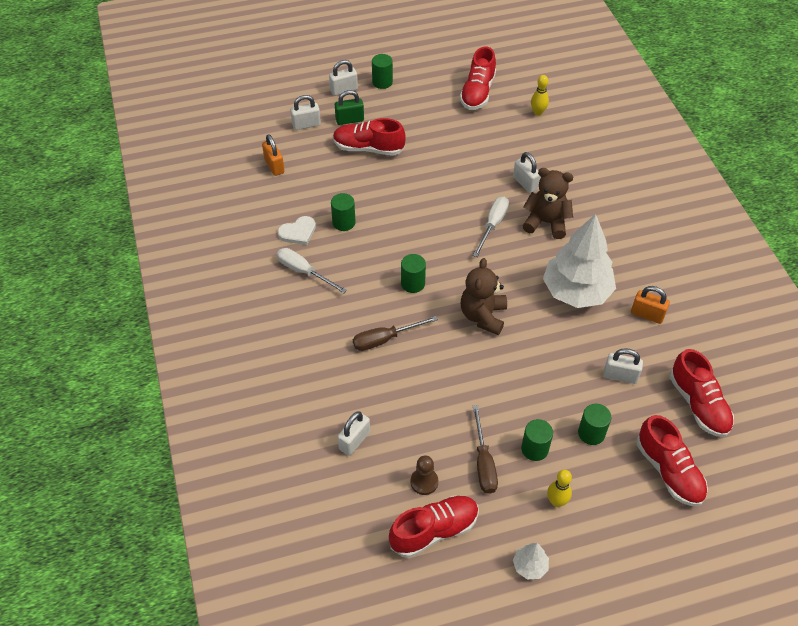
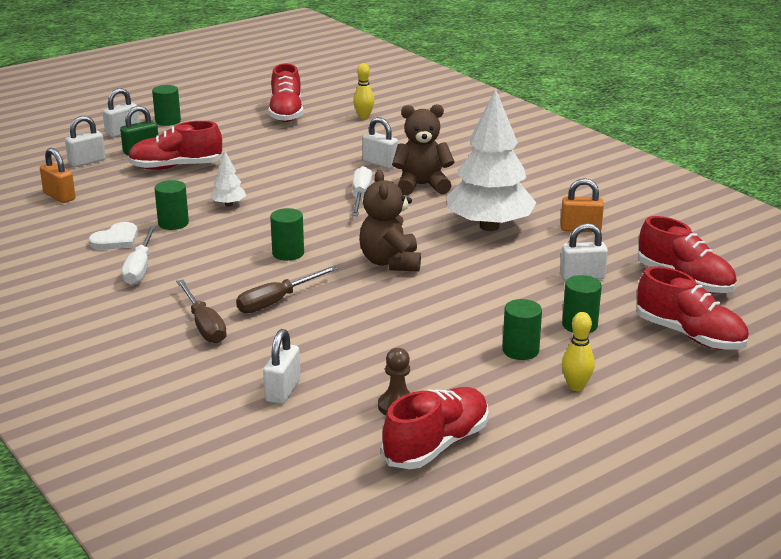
camera: 20 degrees left, 25 degrees down
white screwdriver [277,248,347,293] -> white screwdriver turned 105 degrees counterclockwise [122,226,156,285]
brown screwdriver [473,405,498,494] -> brown screwdriver moved to [176,280,227,343]
white tree [513,543,549,579] -> white tree moved to [210,151,246,206]

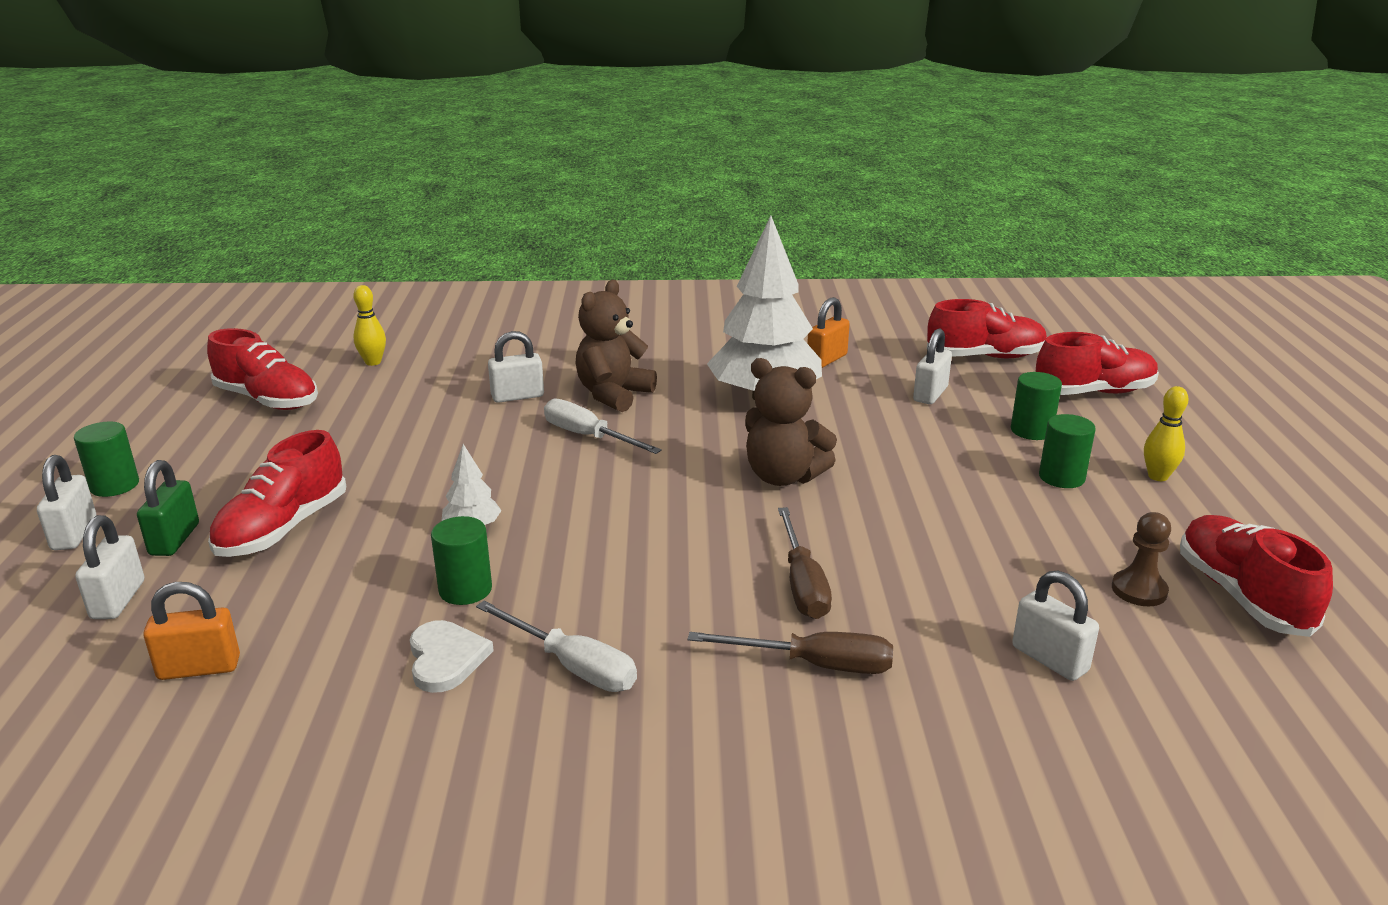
camera: 55 degrees left, 0 degrees up
green cylinder [270,208,304,261] -> none

